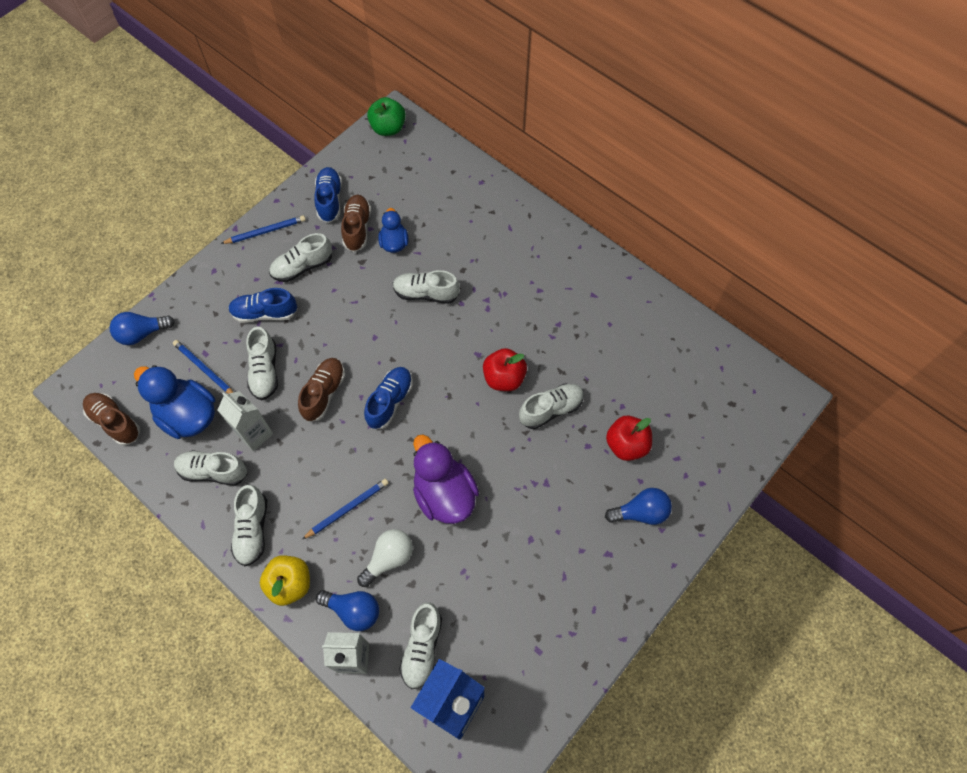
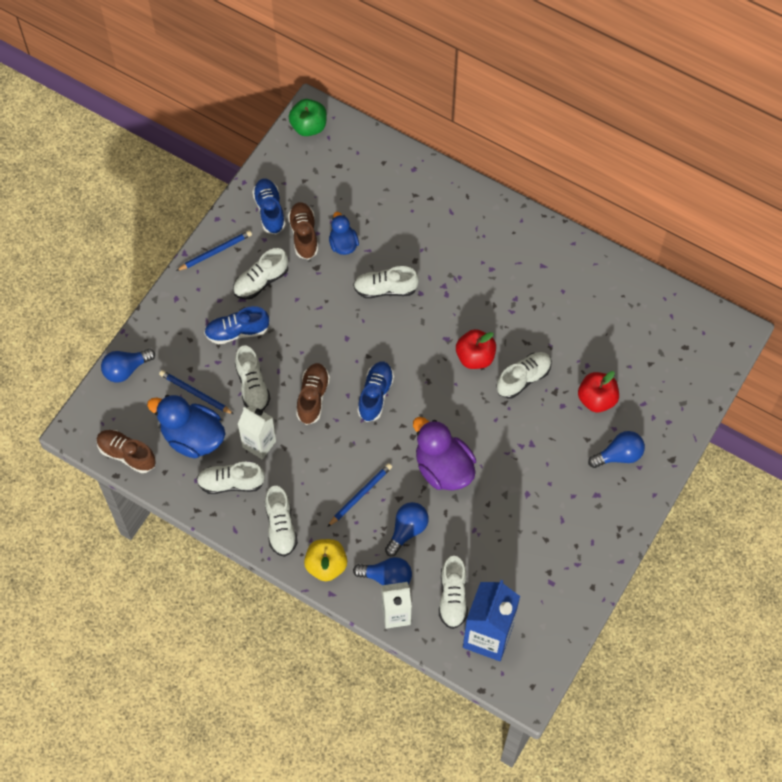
camera: 10 degrees left, 0 degrees up
white light bulb [357,529,413,587] -> blue light bulb [385,502,429,556]

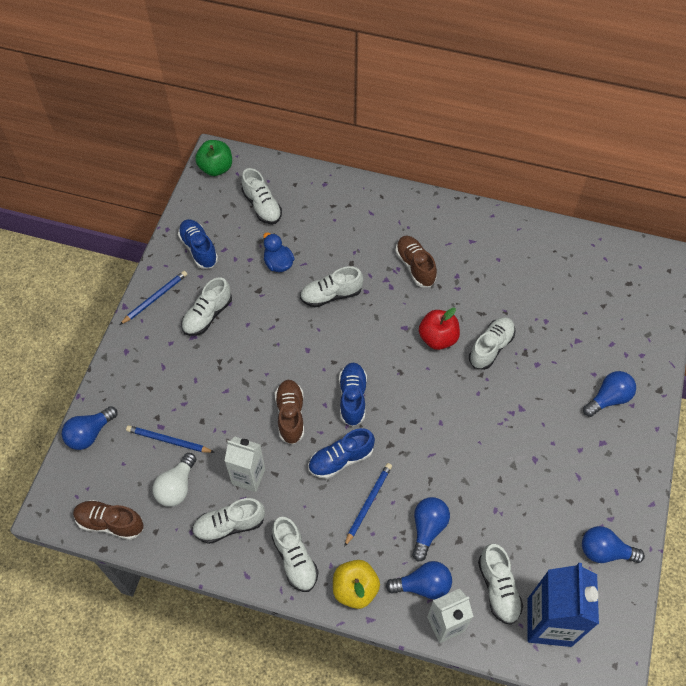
camera: 15 degrees left, 5 degrees down
blue duck [147,395,226,458] -> white light bulb [152,453,196,507]
blue shoe [204,306,269,344] -> blue shoe moved to [308,428,375,479]
white shoe [235,346,271,411] -> white shoe moved to [242,168,282,224]
brown shoe [288,202,318,260] -> brown shoe moved to [395,236,437,287]
purple duck [413,417,476,491] -> none
red apple [578,371,619,412] -> none
none -> blue light bulb [582,526,645,563]

